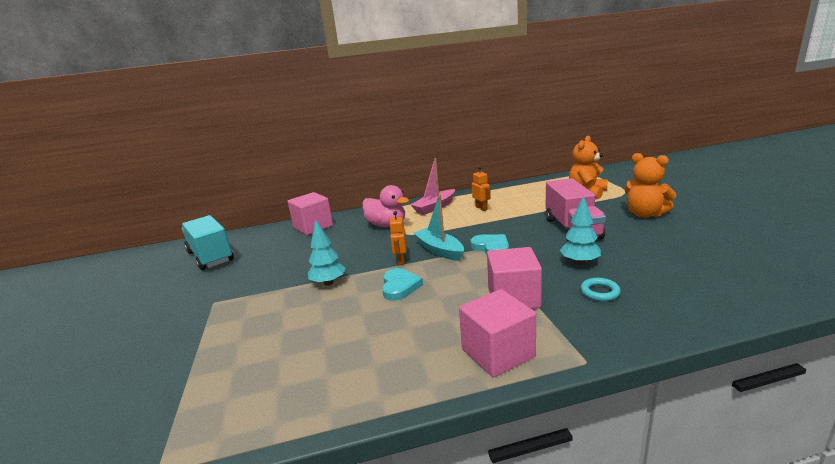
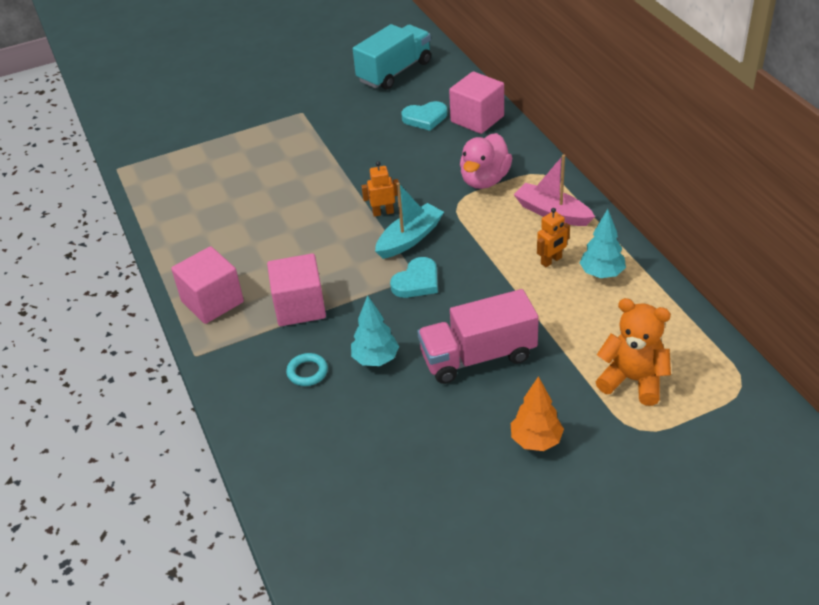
camera: 80 degrees right, 20 degrees up
turquoise tree [308,219,346,286] -> turquoise tree moved to [580,209,626,278]
turquoise heart [382,268,423,301] -> turquoise heart moved to [401,101,447,131]
orange teddy bear [625,153,677,218] -> orange tree [511,376,564,451]

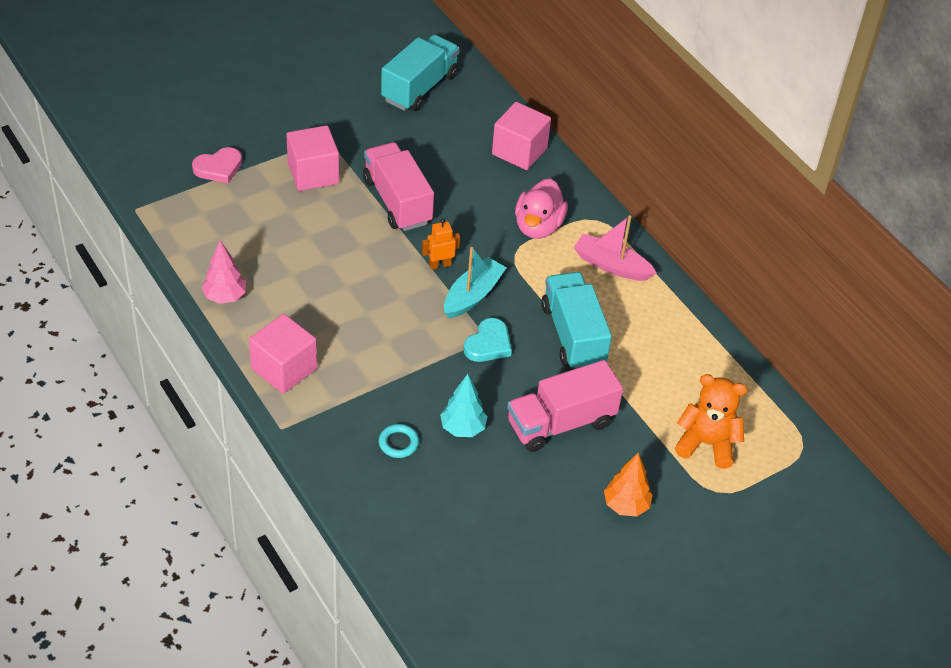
camera: 15 degrees left, 5 degrees up
pink cube [267,253,326,326] -> pink cube moved to [287,125,339,191]
turquoise heart [401,101,447,131] -> none
orange robot [537,208,570,267] -> none
turquoise tree [580,209,626,278] -> none
none -> pink heart [192,147,242,183]
none -> pink tree [201,241,246,304]
none -> pink truck [363,142,434,231]
none -> turquoise truck [541,272,612,369]

